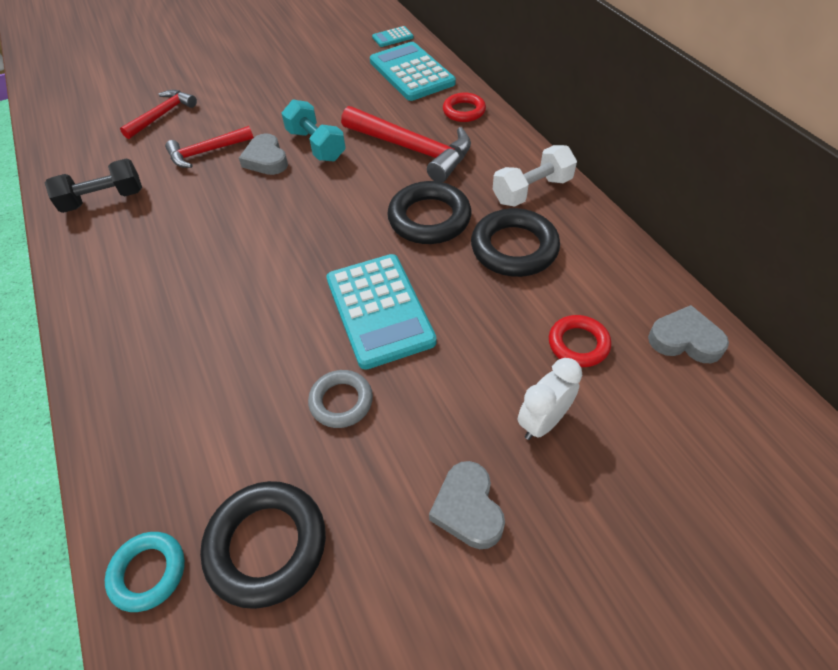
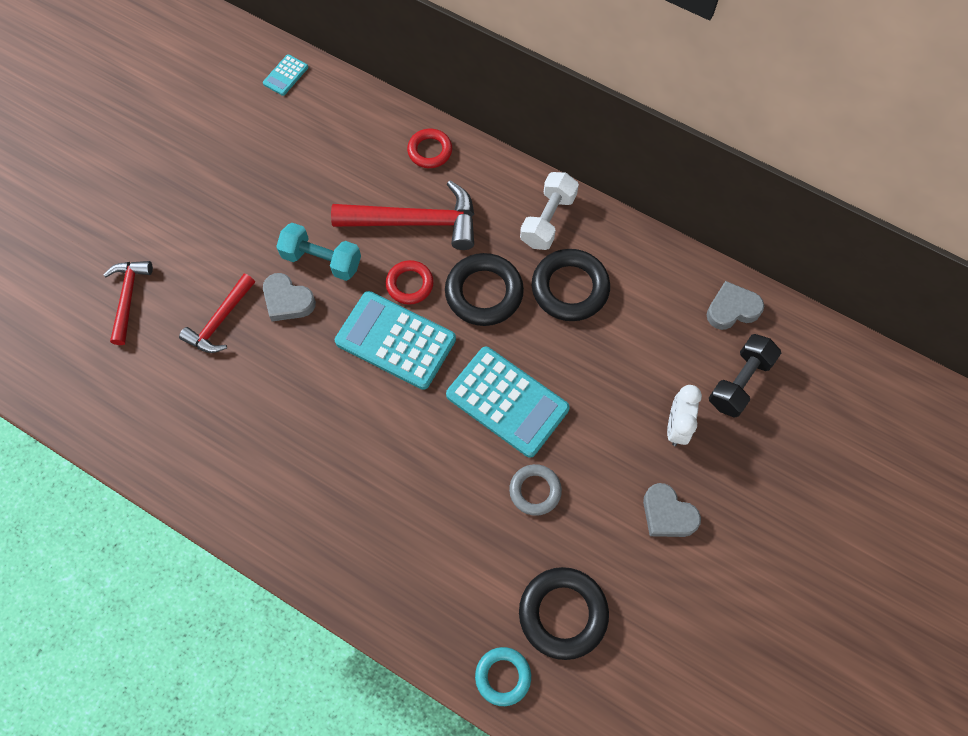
camera: 35 degrees left, 15 degrees up
black dumbbell [45,158,142,213] -> black dumbbell moved to [709,334,781,418]
turquoise calculator [370,42,456,101] -> turquoise calculator moved to [335,291,456,390]
red ring [549,315,611,367] -> red ring moved to [386,260,434,305]

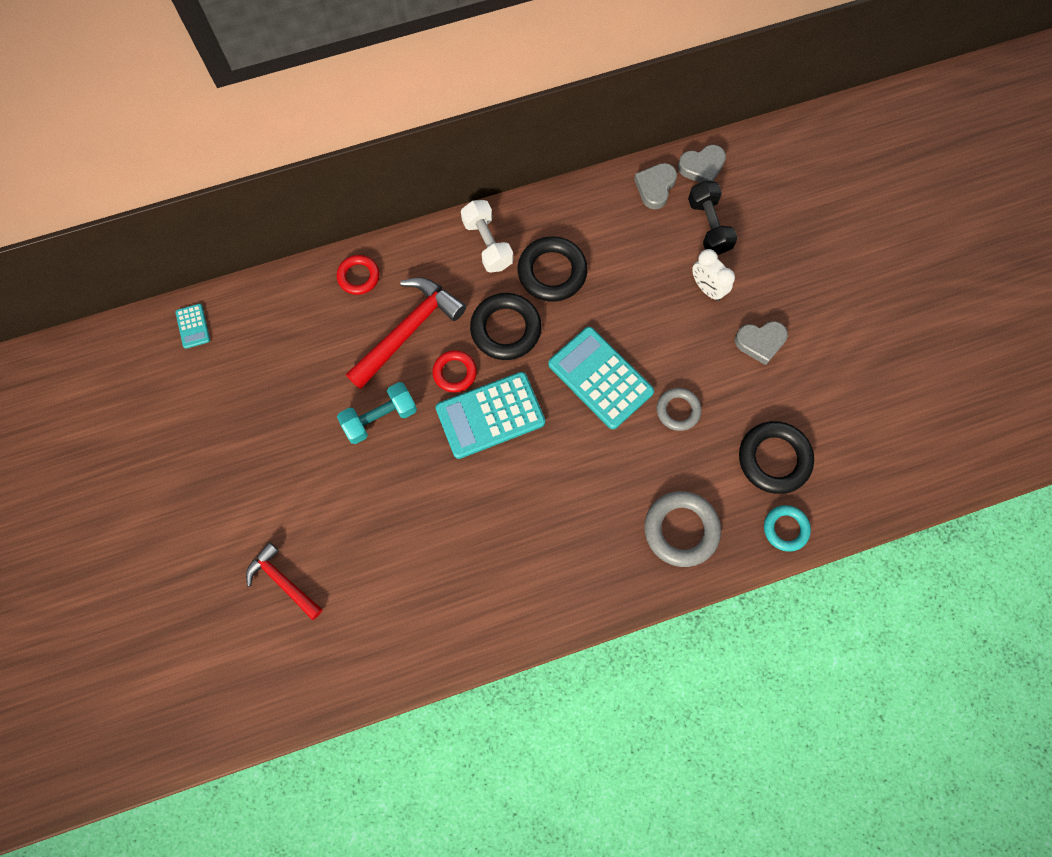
camera: 50 degrees left, 5 degrees up
red hammer [179,274,255,353] -> none
grey heart [263,273,316,321] -> grey heart moved to [678,145,726,183]
turquoise calculator [446,347,570,458] -> turquoise calculator turned 120 degrees counterclockwise [548,327,654,429]
none -> grey ring [644,491,721,567]

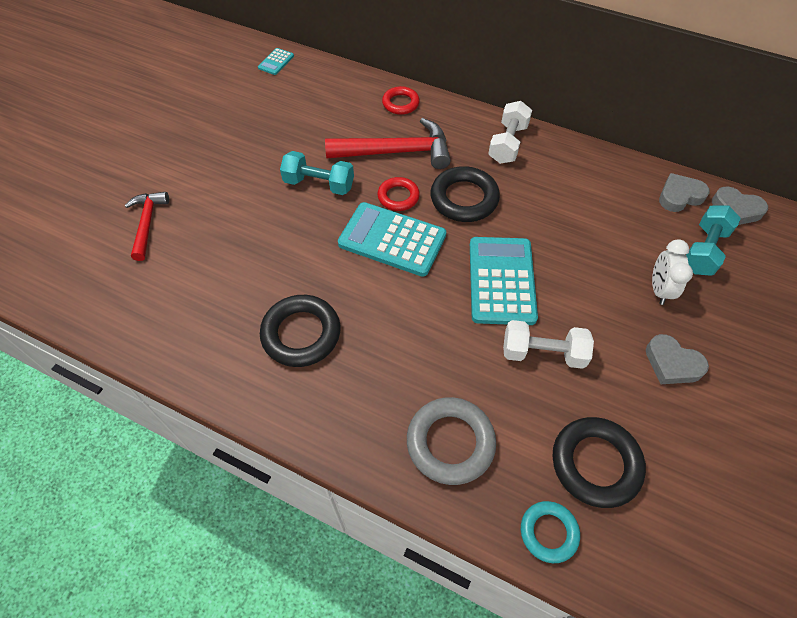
camera: 45 degrees right, 15 degrees down
black ring [518,236,588,302] -> black ring moved to [260,295,341,367]
grey ring [657,388,702,431] -> white dumbbell [503,320,594,369]
black dumbbell [688,181,737,255] -> turquoise dumbbell [686,205,741,276]

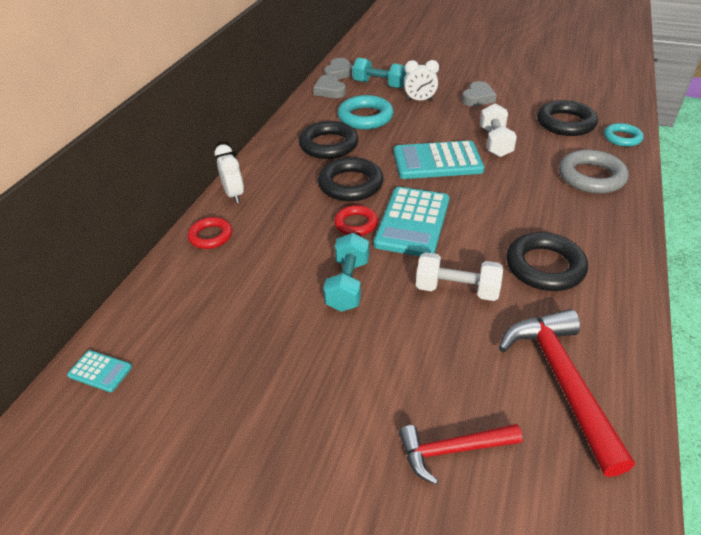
camera: 95 degrees left, 15 degrees down
red hammer [325,118,451,169] -> red hammer moved to [499,309,635,477]
white dumbbell [488,101,532,164] -> white dumbbell moved to [416,252,503,301]
none -> white clock [214,144,244,203]
none -> black ring [299,121,359,159]
none -> turquoise ring [338,95,394,130]

